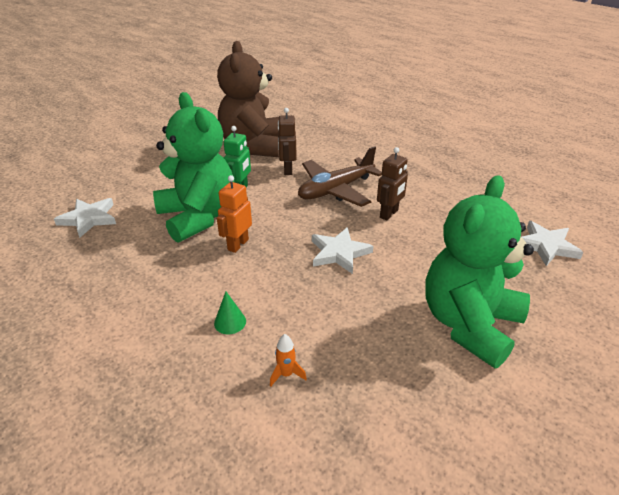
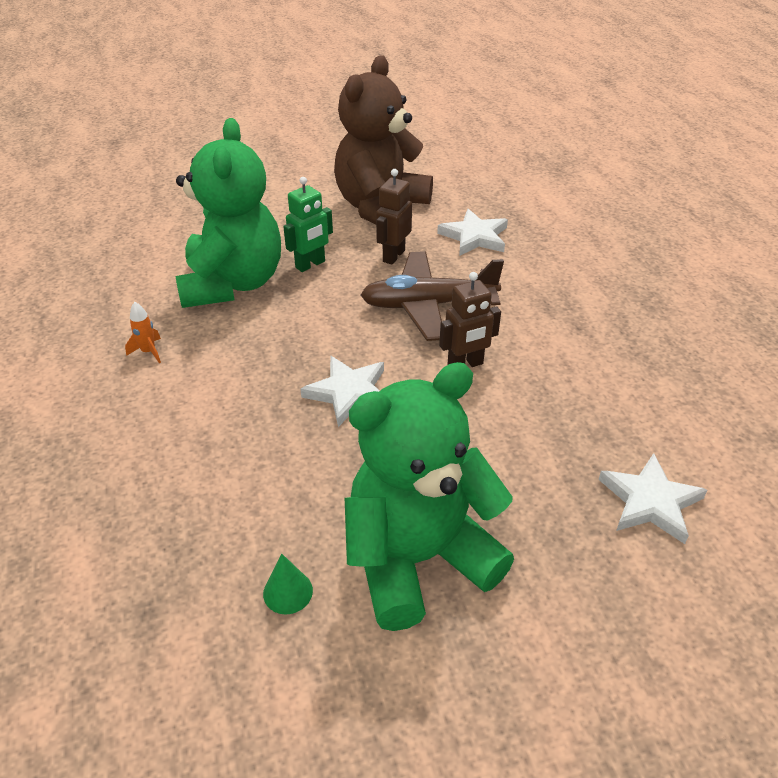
camera: 30 degrees right, 5 degrees up
white star [54,198,116,238] -> white star moved to [437,209,508,256]
green cone [214,292,246,334] -> green cone moved to [263,554,313,615]
orange robot [217,175,252,253] -> none
orange rocket [270,334,307,387] -> orange rocket moved to [125,302,161,363]

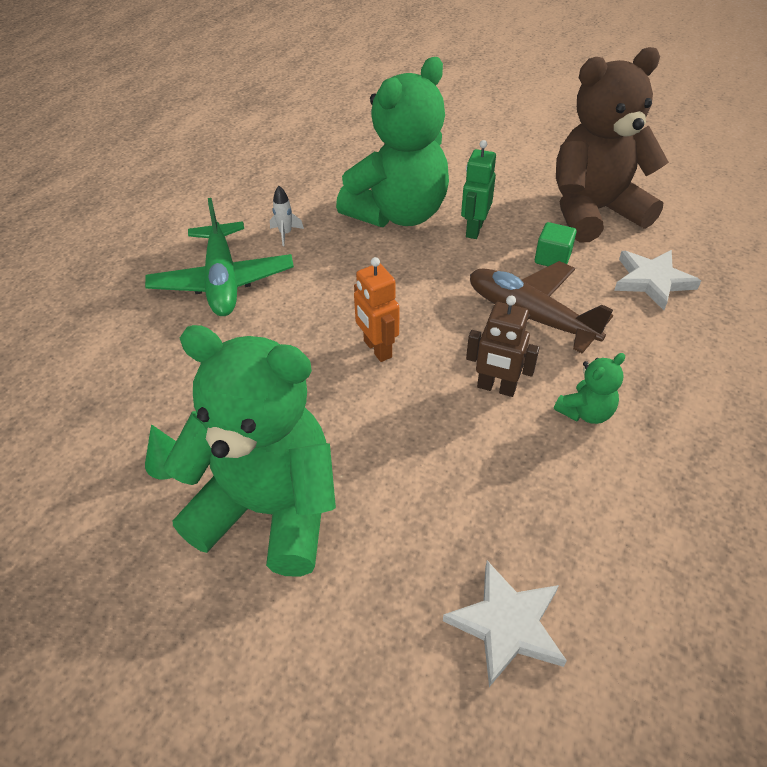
camera: 45 degrees right, 5 degrees up
orange rocket [125,302,161,363] -> white rocket [270,186,304,246]
green robot [283,177,333,272] -> green robot turned 105 degrees clockwise [461,140,496,239]
white star [301,356,384,427] -> orange robot [354,257,399,362]
brown robot [376,169,412,265] -> green cube [535,222,577,266]
none -> green plane [145,198,294,316]
none -> green teddy bear [554,353,625,424]

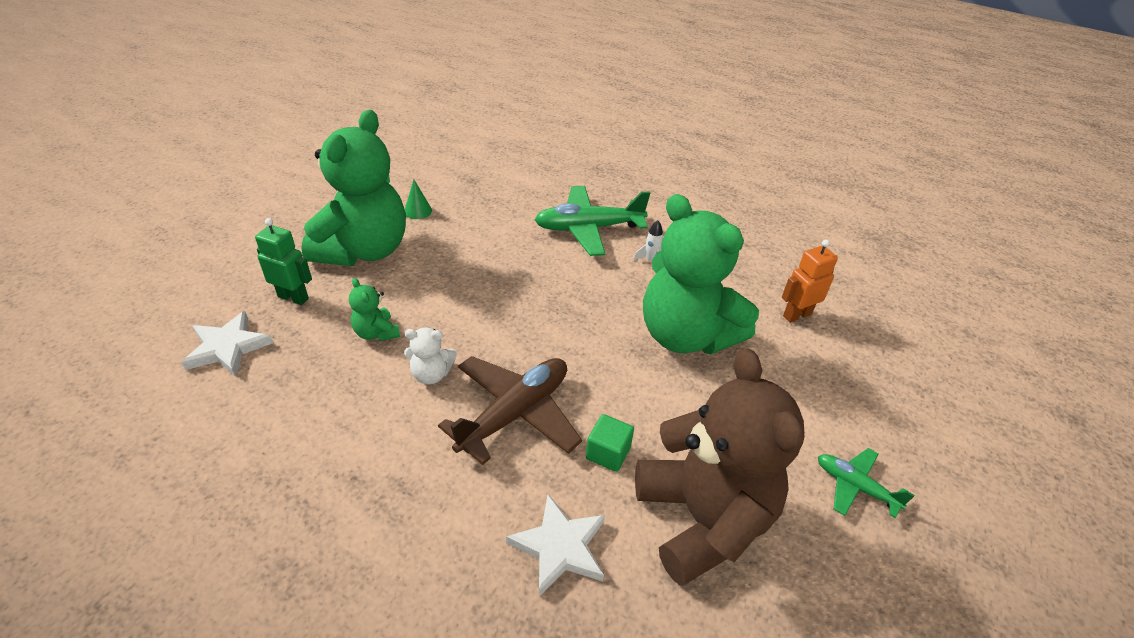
camera: 90 degrees right, 5 degrees down
orange robot [354,257,399,362] -> orange robot moved to [782,239,838,323]
green robot [461,140,496,239] -> green robot moved to [255,218,312,305]
brown robot [466,296,539,397] -> white teddy bear [404,328,457,385]
green teddy bear [554,353,625,424] -> green teddy bear moved to [349,278,400,341]
none -> green plane [818,448,915,518]

